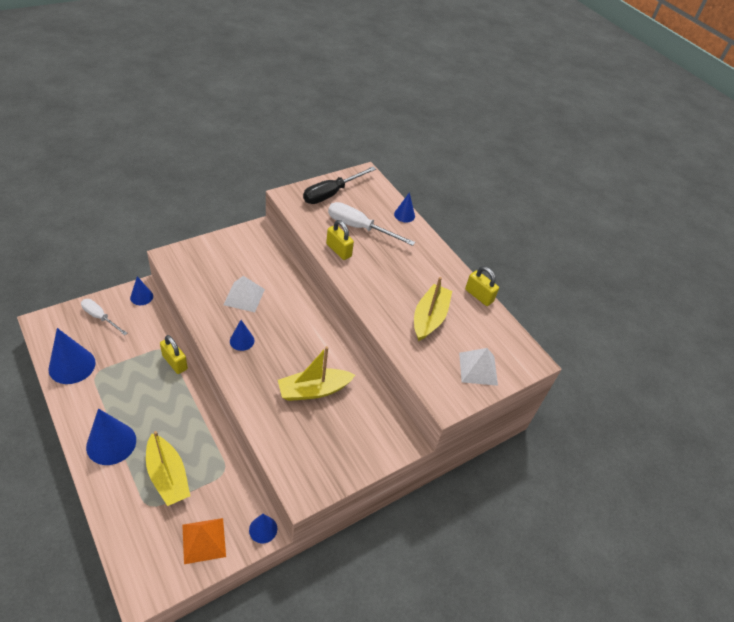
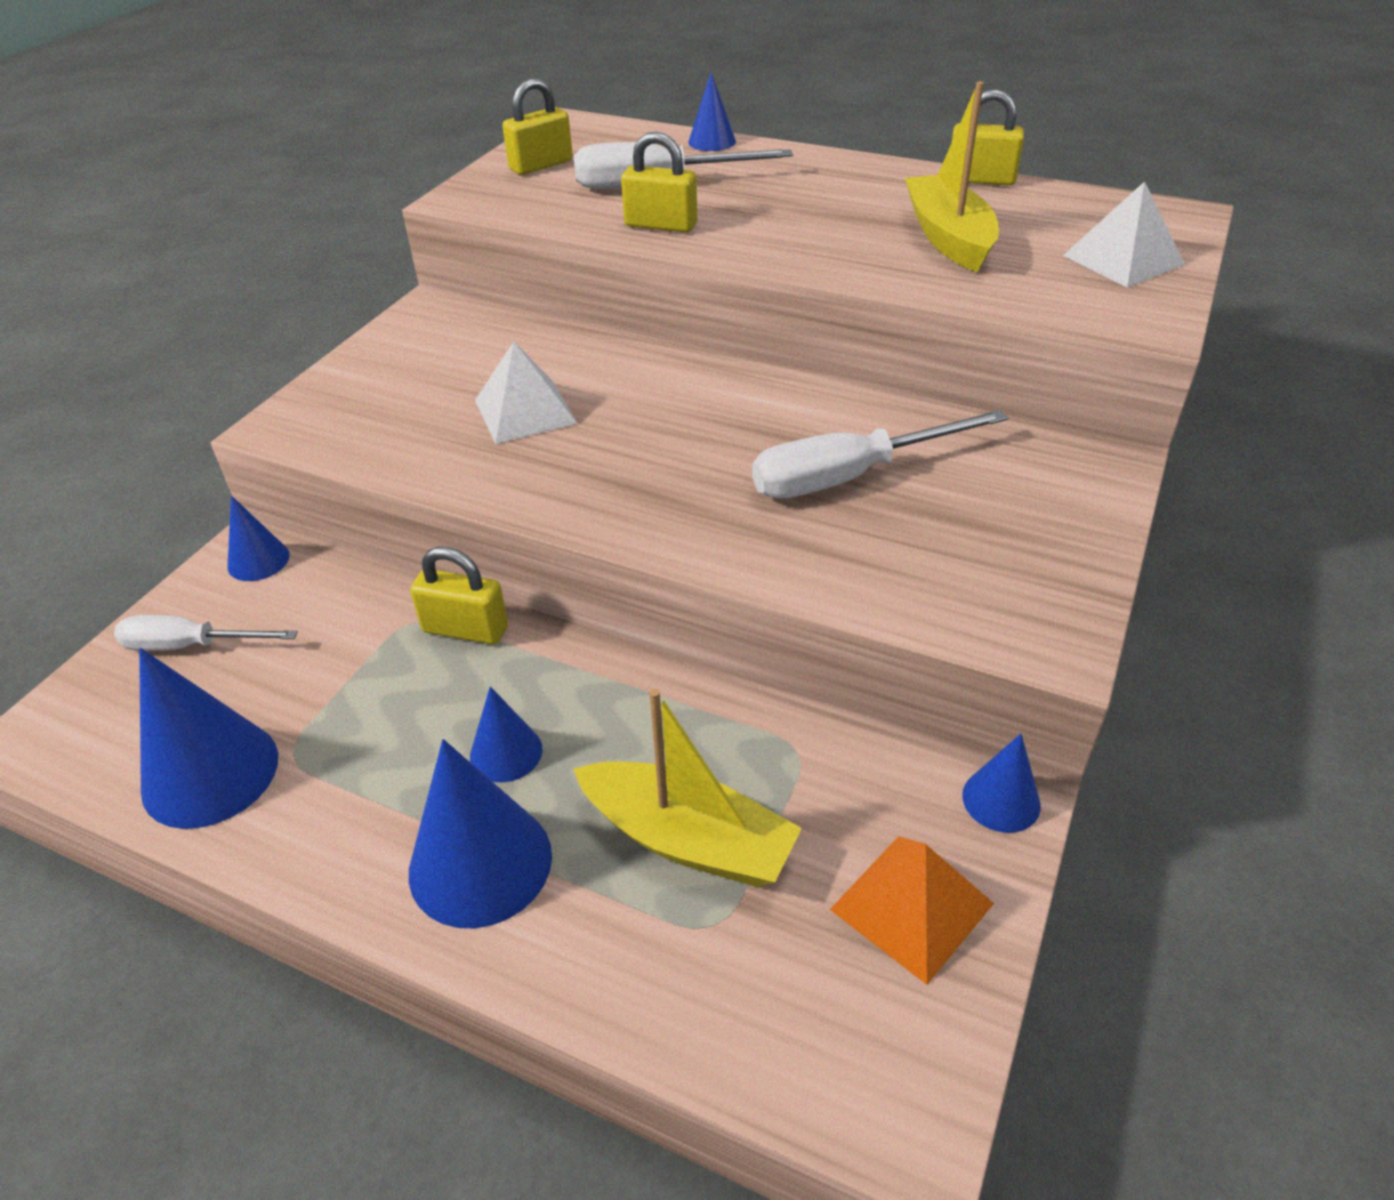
camera: 25 degrees left, 5 degrees down
blue cone [230,320,255,351] -> blue cone moved to [470,686,542,782]
yellow boat [278,346,355,401] -> white screwdriver [752,410,1008,499]
black screwdriver [303,167,376,204] -> yellow padlock [502,78,573,175]

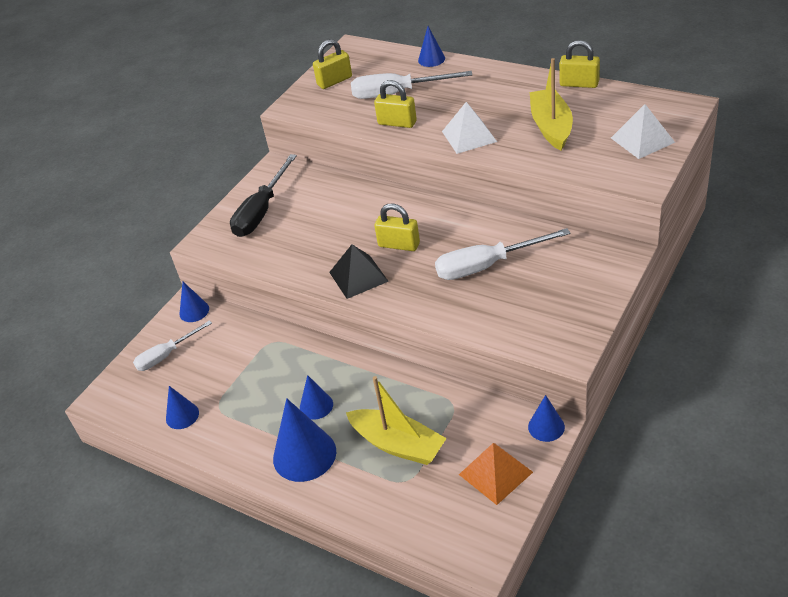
camera: 10 degrees right, 0 degrees up
white screwdriver [114,615,298,651] -> white screwdriver turned 45 degrees counterclockwise [133,320,212,371]
blue cone [139,648,278,829] -> blue cone [166,386,199,429], size x0.56
yellow padlock [410,547,508,644] -> yellow padlock moved to [374,203,420,251]
white pyramid [475,342,578,444] -> white pyramid moved to [442,102,497,154]
none -> black screwdriver [230,154,297,237]
none -> black pyramid [329,244,389,299]

